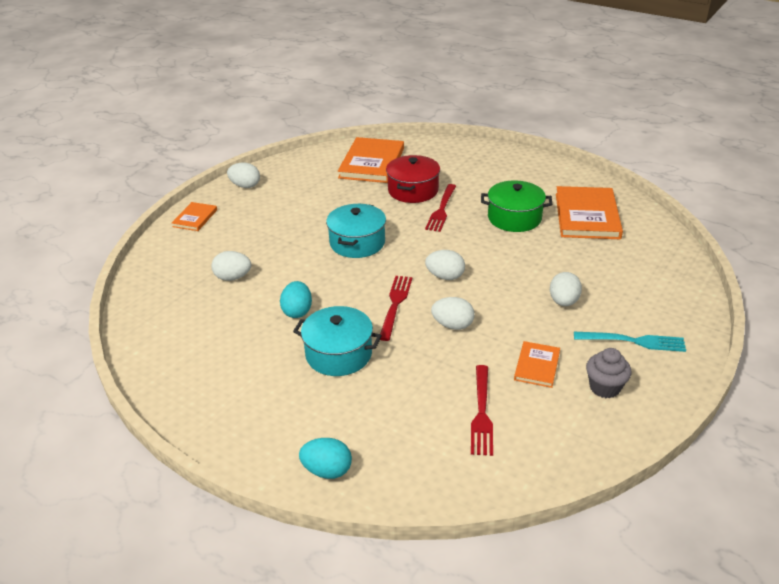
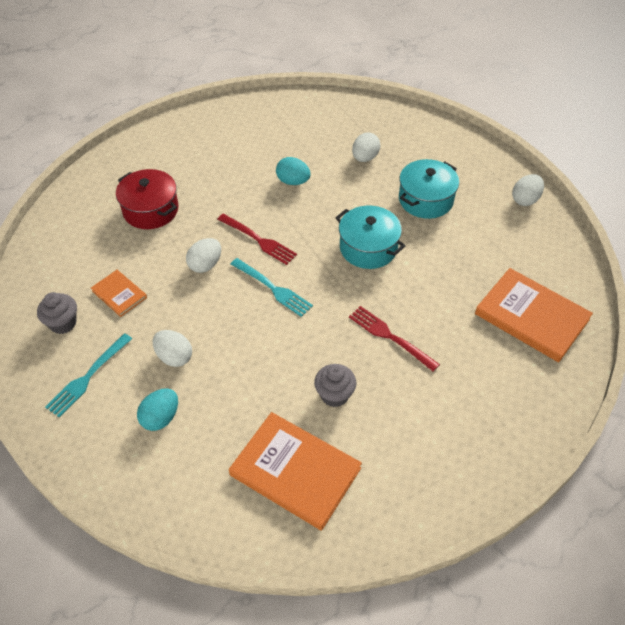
camera: 115 degrees right, 15 degrees up
orange book [172,202,217,231] -> none
turquoise pot [293,306,382,376] -> turquoise pot moved to [399,159,459,219]
turquoise egg [299,438,352,479] -> turquoise egg moved to [137,388,178,431]
red pot [386,155,440,203] -> red pot moved to [116,169,179,229]
white egg [425,250,465,280] -> turquoise fork [231,258,313,317]
red fork [471,365,493,456] -> none
green pot [481,180,552,232] -> grey cupcake [314,364,356,407]

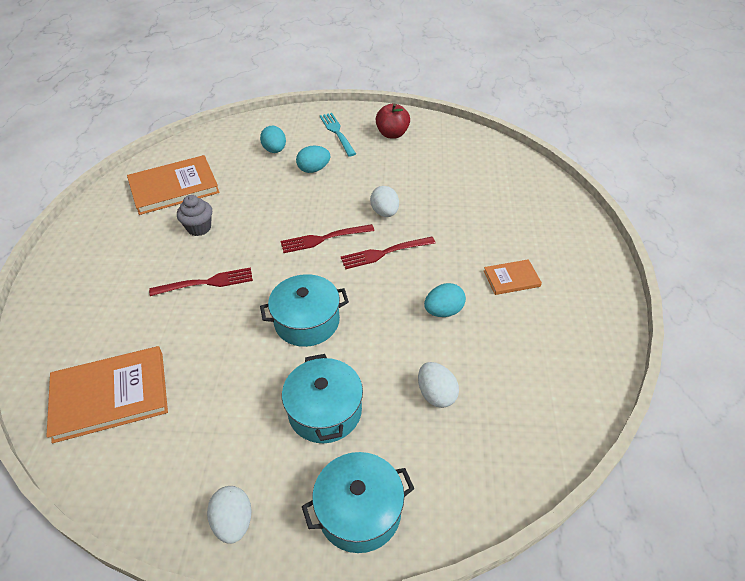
camera: 125 degrees right, 5 degrees down
grey cupcake [37,292,77,334] -> red apple [376,103,410,138]
orange book [91,270,147,317] -> orange book moved to [484,259,542,295]
red pot [116,169,179,229] -> none
white egg [153,330,192,367] -> turquoise egg [296,146,330,173]
turquoise fork [231,258,313,317] -> red fork [280,224,374,253]
none -> turquoise pot [302,452,414,553]

